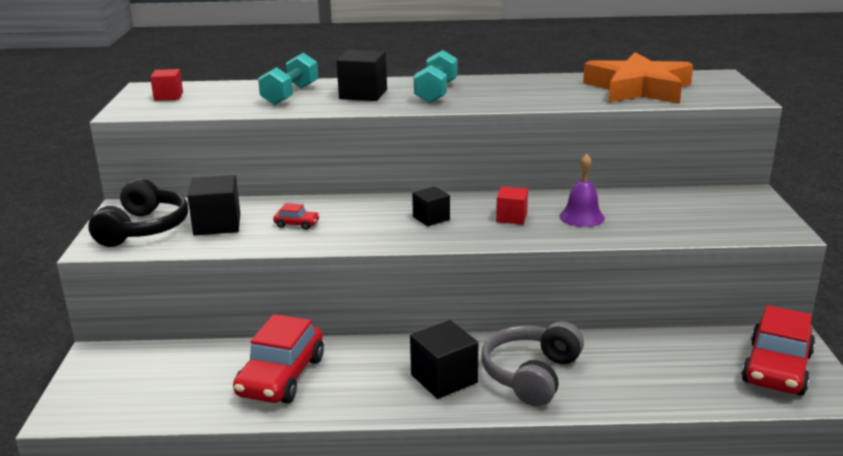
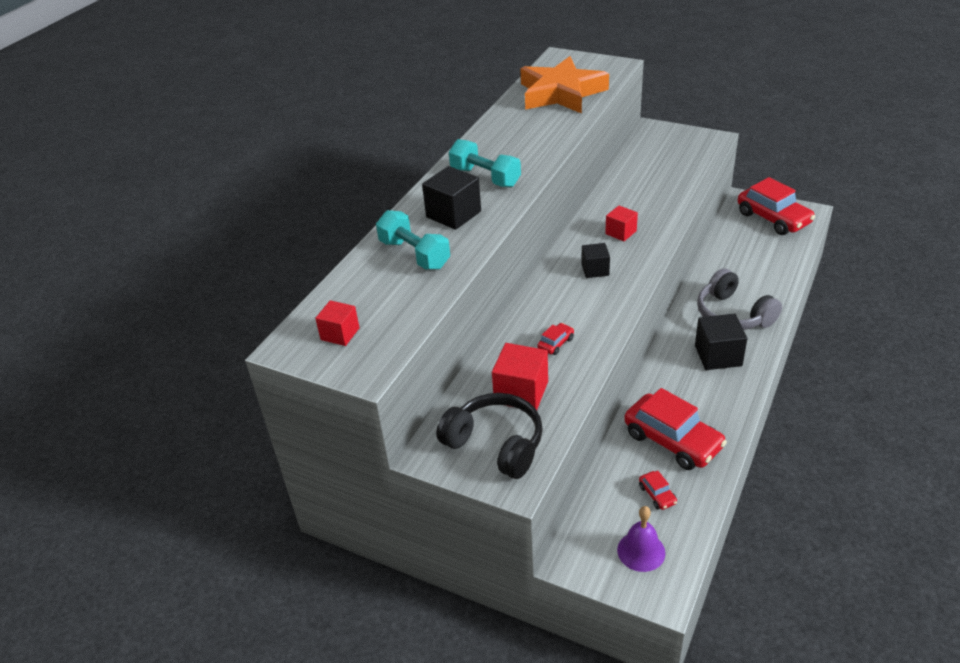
camera: 60 degrees left, 15 degrees up
black cube [187,175,240,236] -> red cube [492,343,548,410]
purple bell [559,153,605,227] -> purple bell moved to [617,506,665,572]
none -> red car [639,471,677,510]

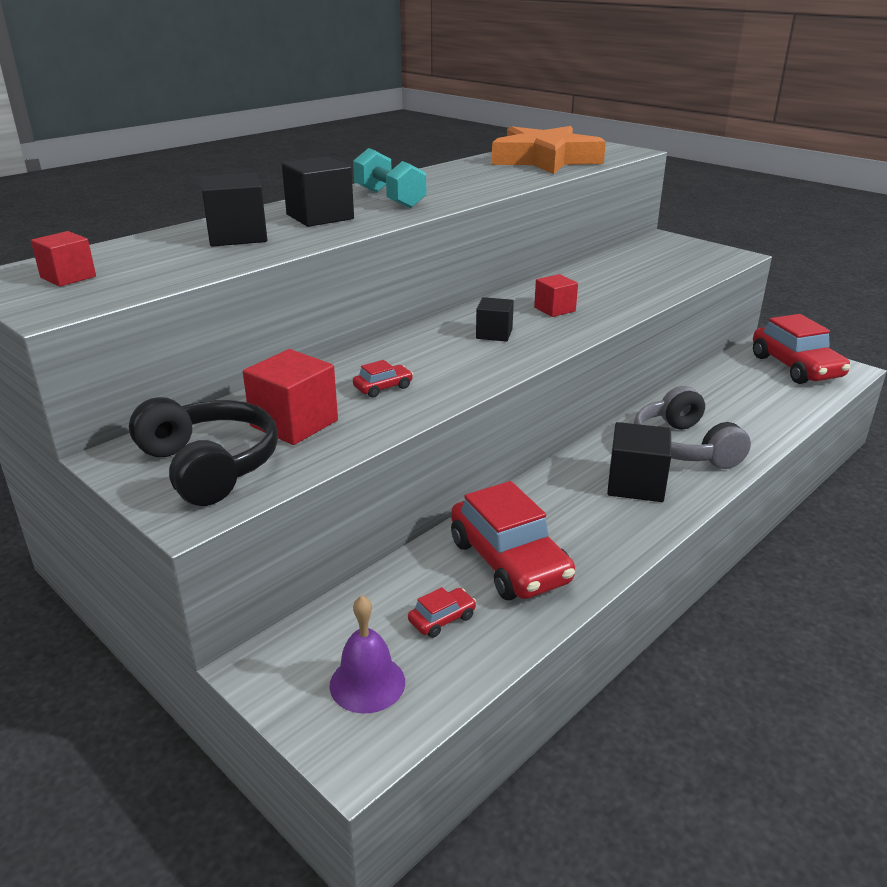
camera: 15 degrees right, 10 degrees down
turquoise dumbbell [376,210,450,270] -> black cube [200,173,267,247]
red car [639,471,677,510] -> red car turned 120 degrees counterclockwise [408,587,477,638]

